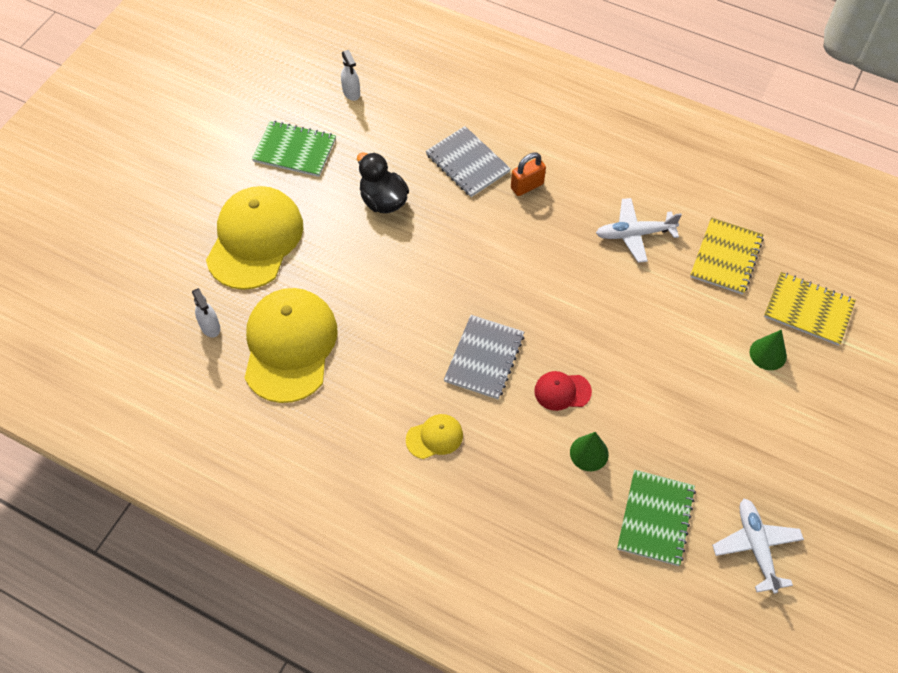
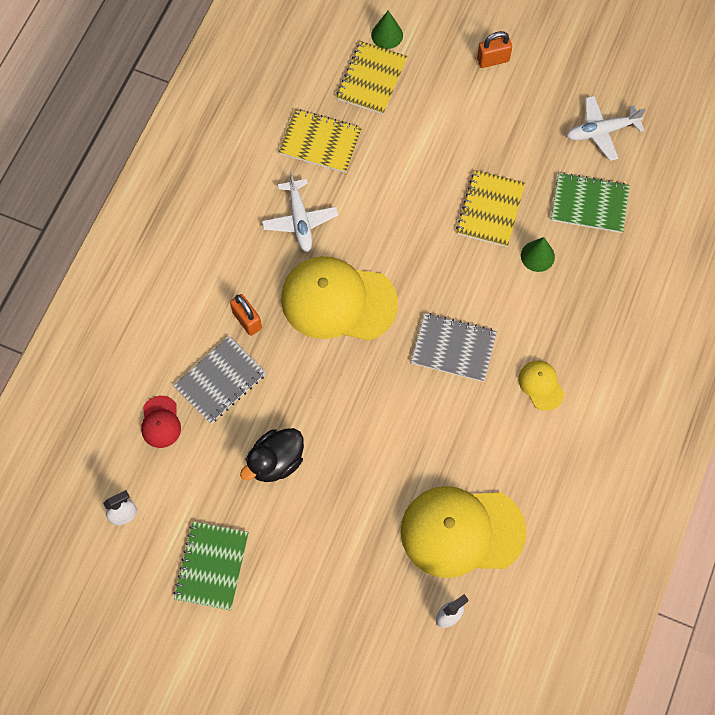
camera: 95 degrees left, 10 degrees up
yellow cap [206,186,303,290] -> yellow cap moved to [281,256,398,341]
red cap [534,371,592,411] -> red cap moved to [141,396,181,448]
green cone [750,330,787,370] -> green cone moved to [371,10,403,49]
none -> yellow notebook [456,170,525,247]
none -> orange padlock [477,31,512,68]

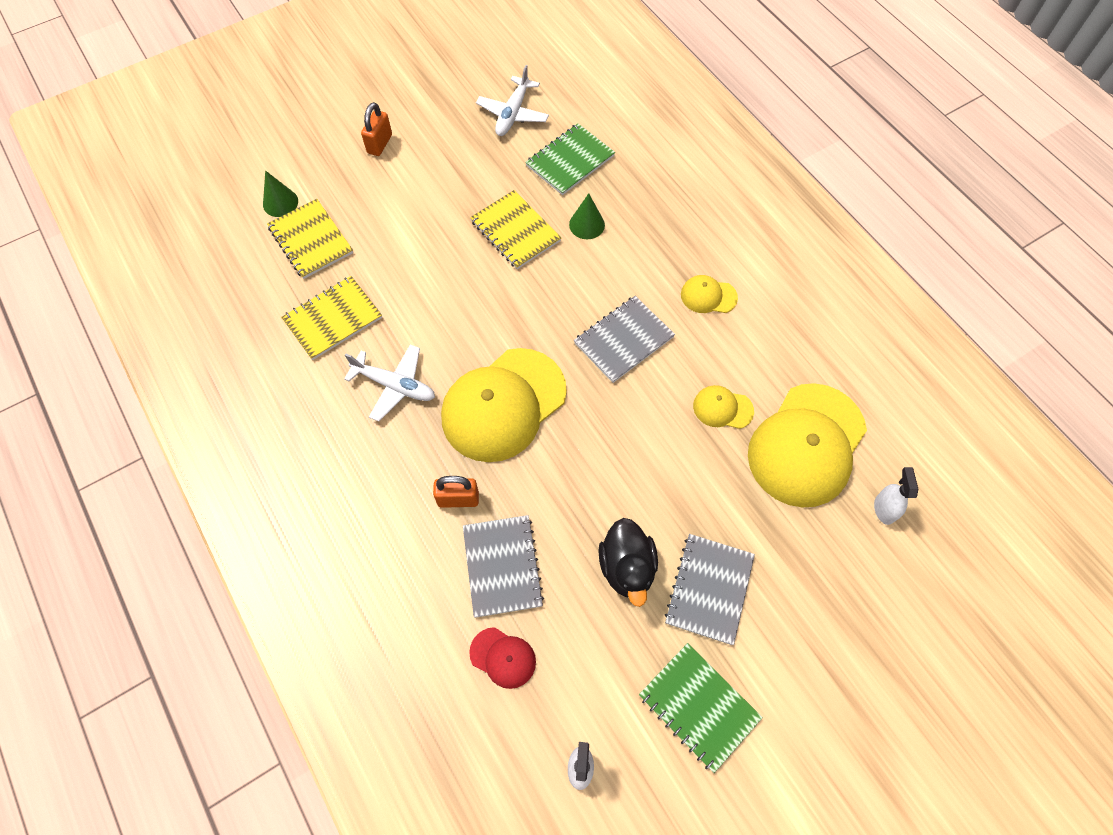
camera: 55 degrees left, 5 degrees down
none -> grey notebook [665,534,755,645]
none -> yellow cap [693,385,754,429]

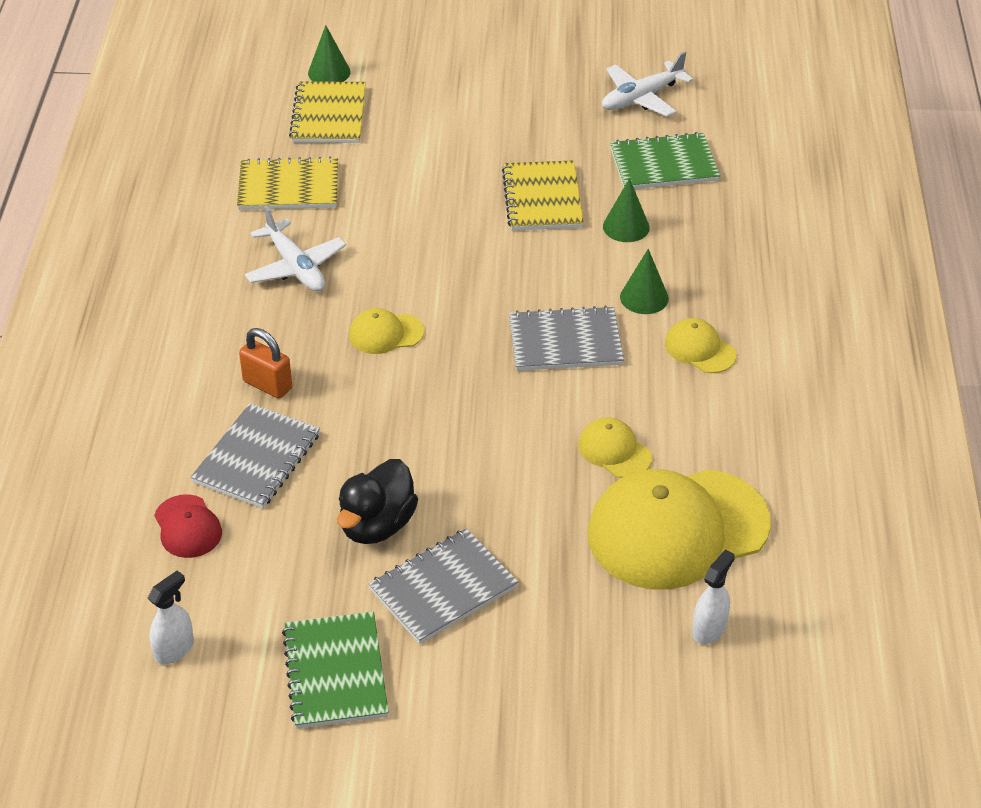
camera: 35 degrees right, 20 degrees down
orange padlock [361,102,392,156] -> none
yellow cap [441,348,567,462] -> yellow cap [349,308,424,354], size x0.45
none -> green cone [620,249,669,314]

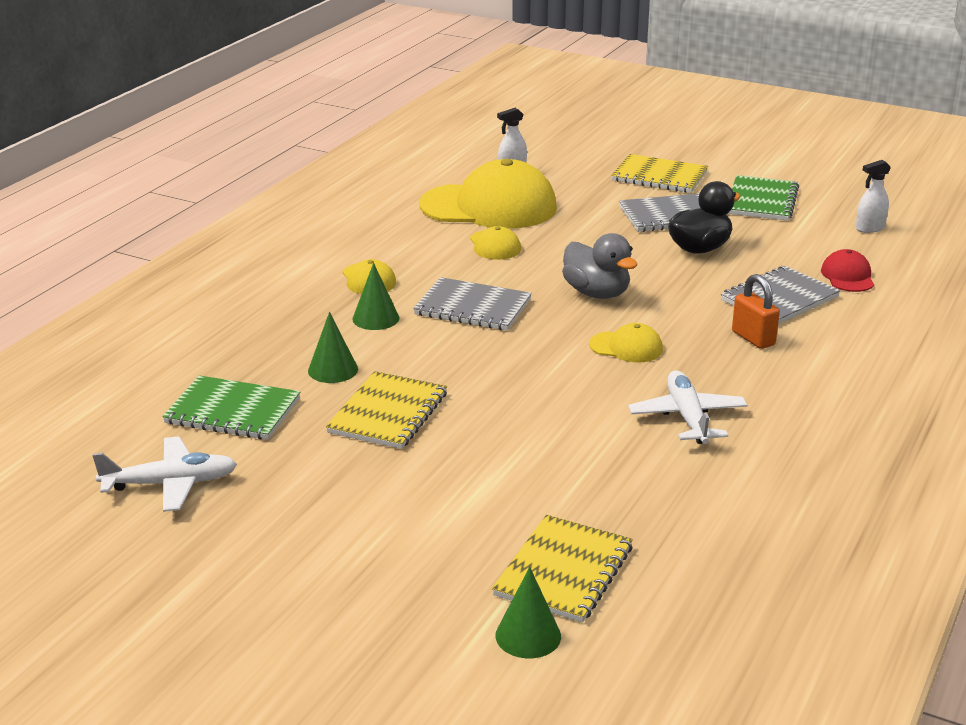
camera: 155 degrees left, 15 degrees down
yellow notebook [237,157,338,210] -> yellow notebook moved to [611,154,708,193]
none -> grey duck [562,233,637,299]

